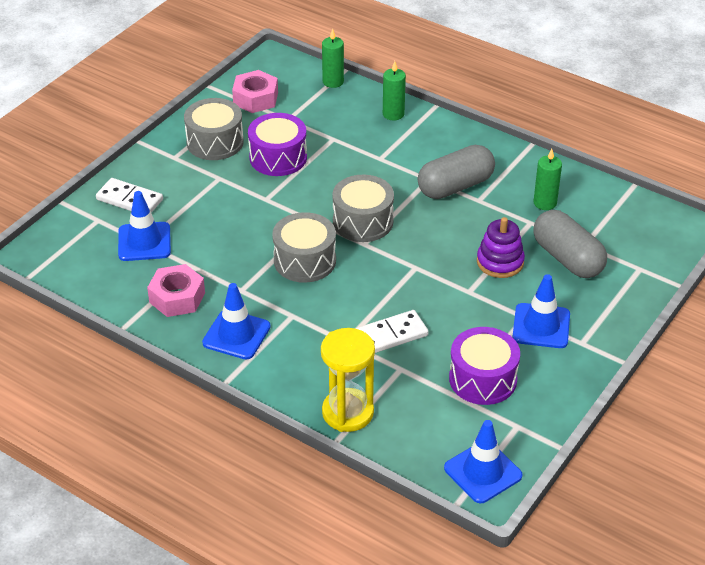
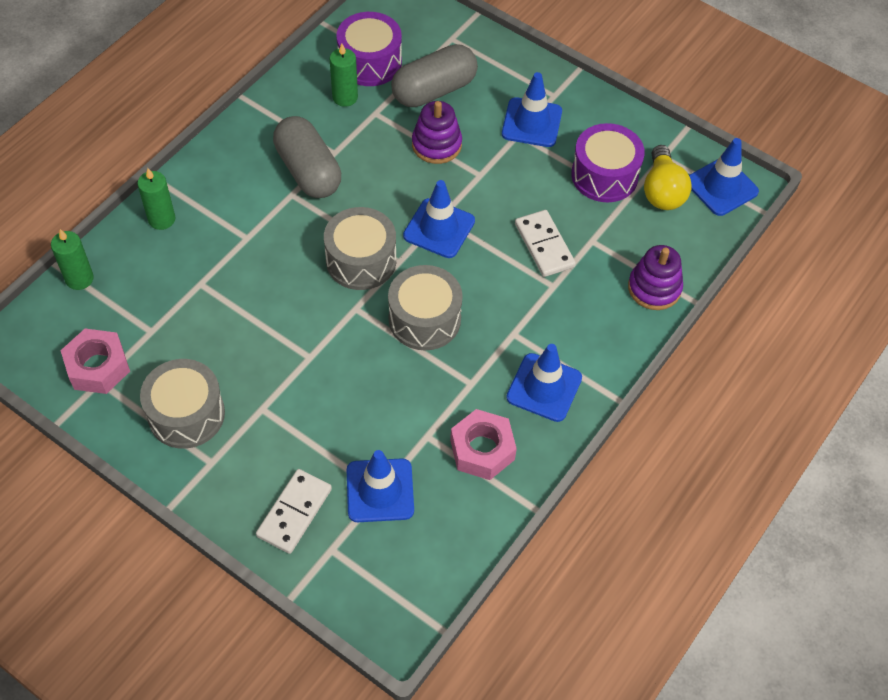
camera: 90 degrees left, 15 degrees up
purple drum [248,113,307,176] -> purple drum moved to [336,12,402,86]
yellow hourglass [321,328,375,432] -> purple stacking toy [628,245,683,310]
none -> blue traffic cone [403,180,475,258]
none -> yellow light bulb [644,145,692,210]

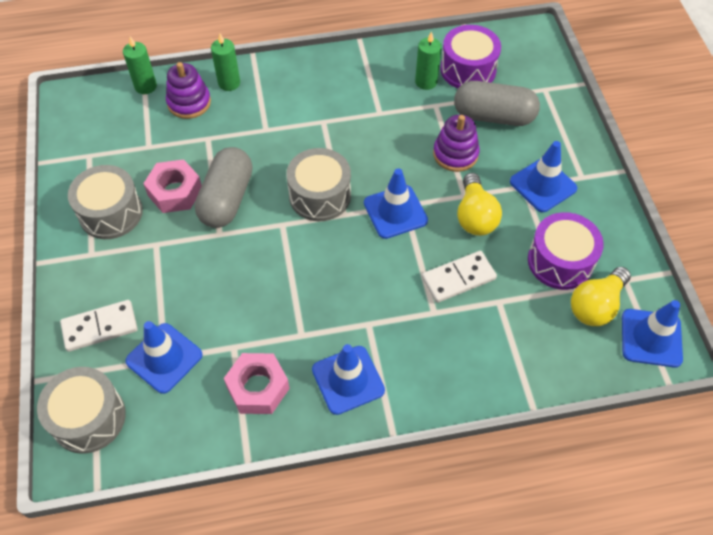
camera: 45 degrees right, 0 degrees up
pink nut [60,328,130,394] -> pink nut moved to [143,159,202,213]
grey capsule [273,116,341,198] -> grey capsule moved to [195,147,253,228]
grey drum [388,265,463,350] -> grey drum moved to [37,367,126,454]
white domino [515,210,576,277] -> white domino turned 45 degrees clockwise [422,251,497,303]
purple stacking toy [628,245,683,310] -> purple stacking toy moved to [166,62,211,119]
none -> yellow light bulb [457,173,502,236]

